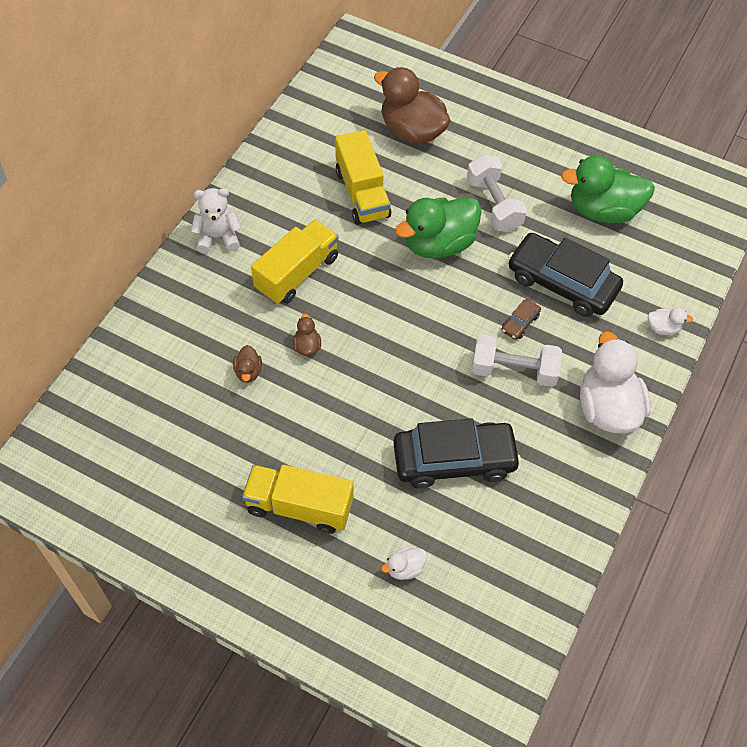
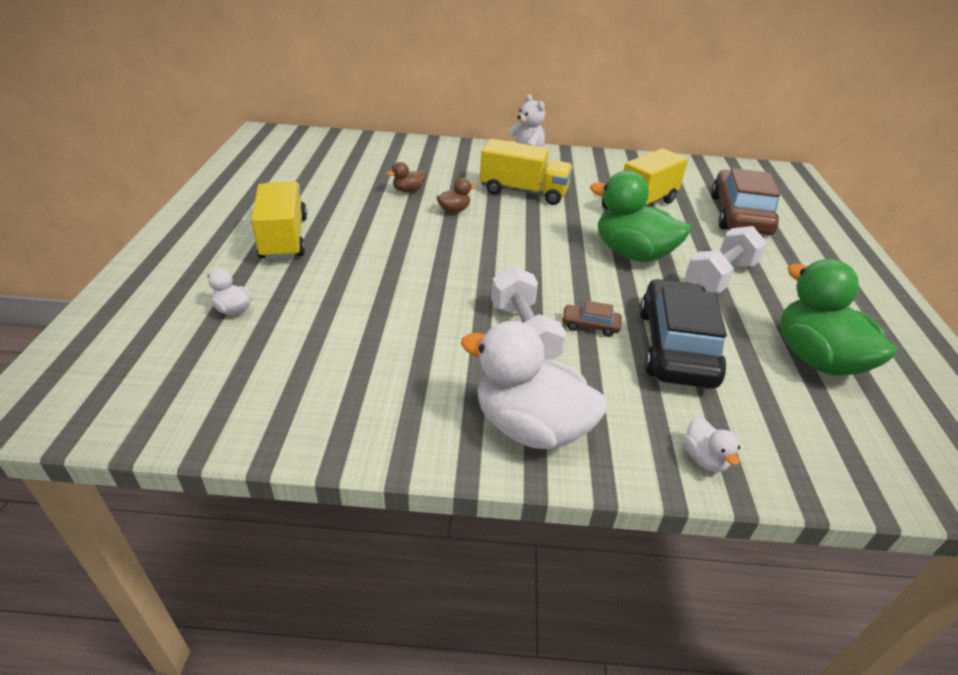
camera: 65 degrees right, 20 degrees down
brown duck [374,67,451,144] -> brown car [711,168,780,235]
black car [393,418,521,489] -> none
white duck [580,331,651,433] -> white duck turned 120 degrees counterclockwise [461,321,607,449]

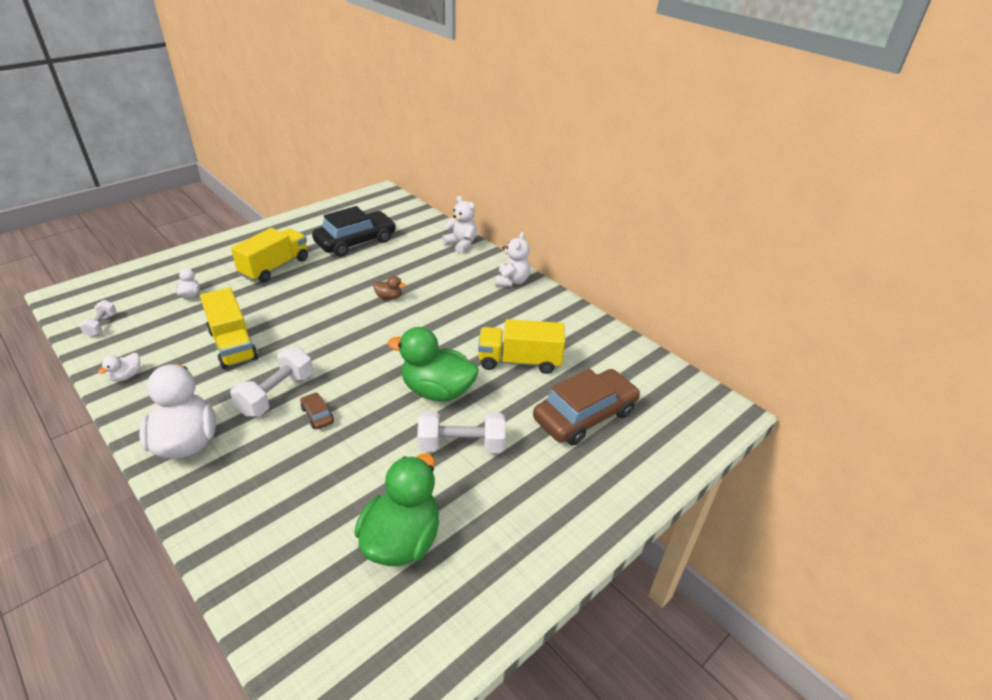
camera: 45 degrees right, 0 degrees up
brown duck [387,162,426,192] -> none
yellow truck [480,139,573,205] -> yellow truck moved to [200,287,258,369]
green duck [590,171,690,262] -> green duck turned 60 degrees counterclockwise [388,327,479,401]
black car [640,279,727,389] -> black car moved to [312,206,396,256]
white duck [684,417,740,472] -> white duck moved to [98,353,140,382]
none -> white dumbbell [79,300,117,337]
none -> white teddy bear [442,196,477,253]

